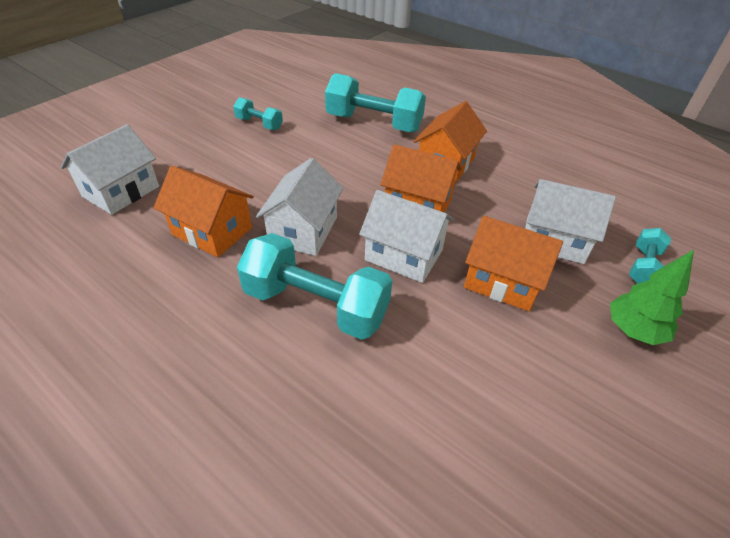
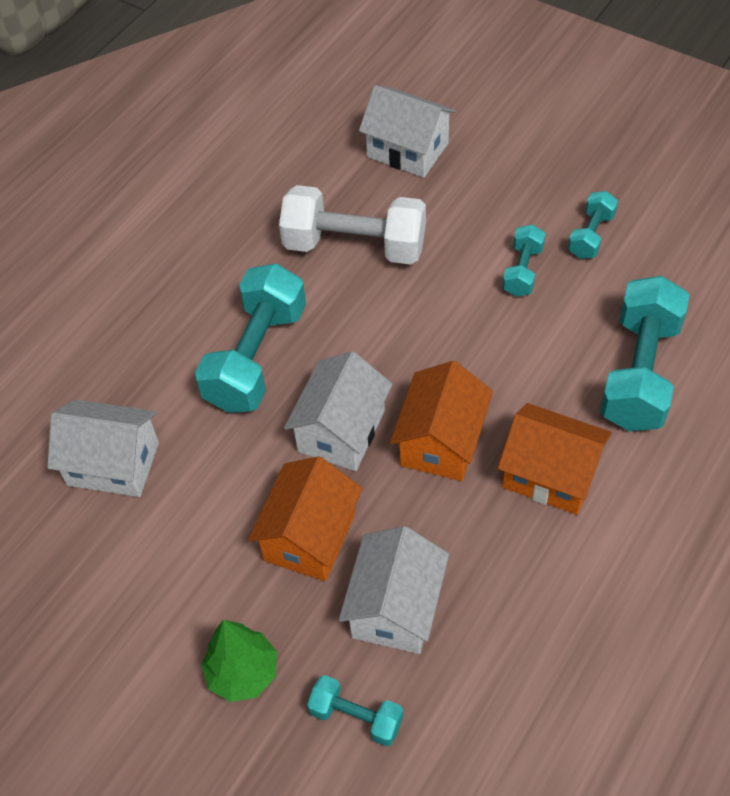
camera: 90 degrees right, 10 degrees up
orange house [154,166,254,257] -> white dumbbell [279,185,426,265]
white house [256,158,344,256] -> white house moved to [47,400,159,497]
none -> turquoise dumbbell [502,225,546,296]

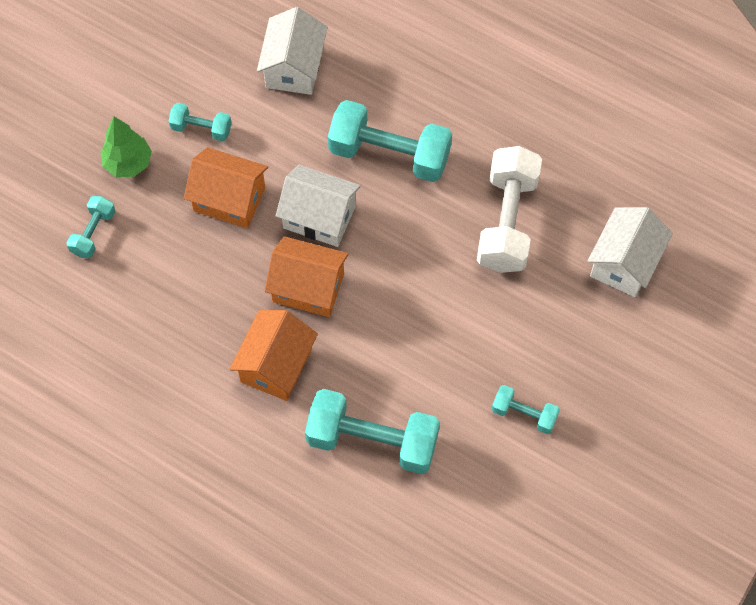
camera: 85 degrees right, 10 degrees up
white house [339,526,449,654] -> none
turquoise dumbbell [502,225,546,296] -> turquoise dumbbell moved to [168,103,232,141]

